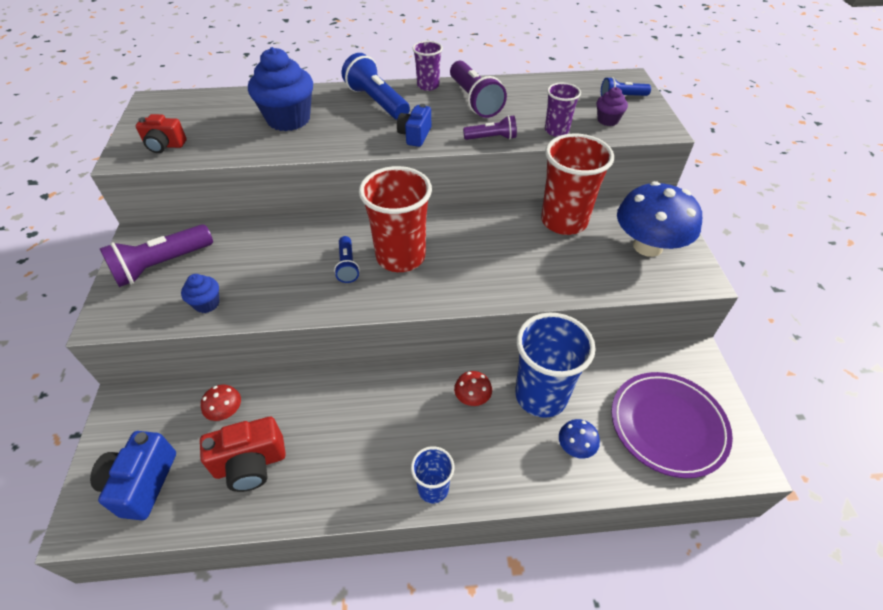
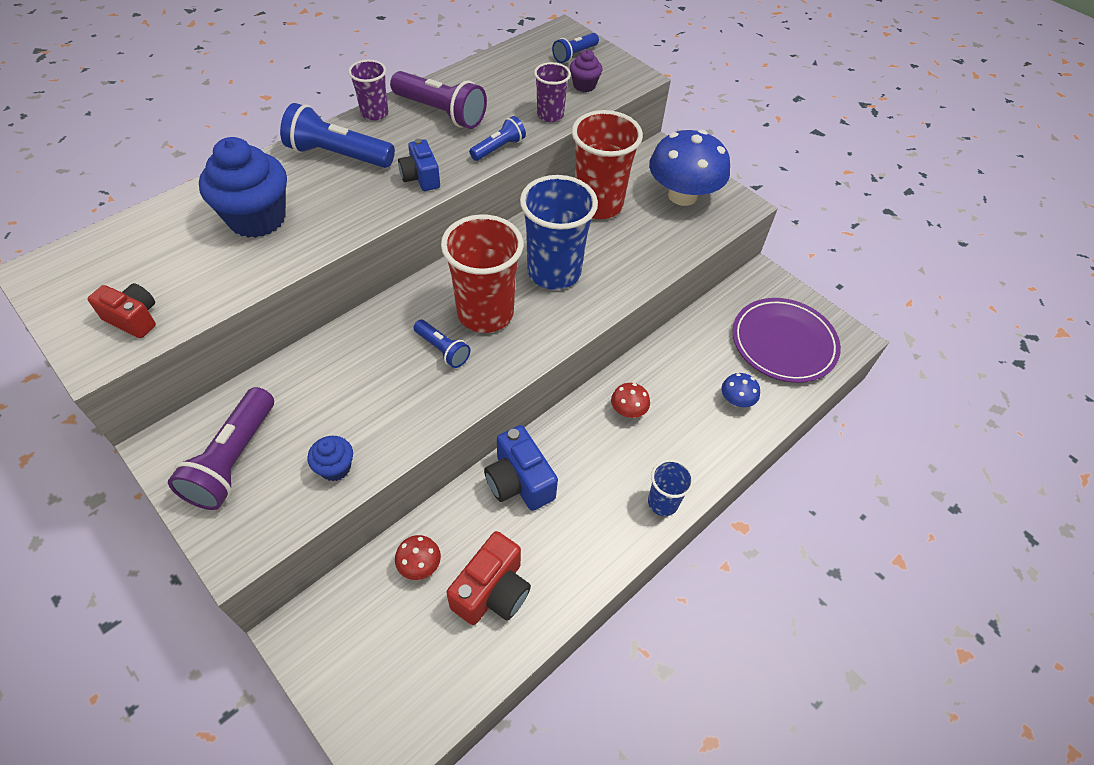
camera: 40 degrees left, 5 degrees up
blue camera [90,431,176,520] -> blue camera moved to [484,425,558,511]
red camera [136,114,187,153] -> red camera turned 120 degrees counterclockwise [88,283,156,338]
purple flashlight [463,115,517,140] -> blue flashlight [469,116,526,161]
blue cup [515,313,595,418] -> blue cup moved to [520,175,598,290]

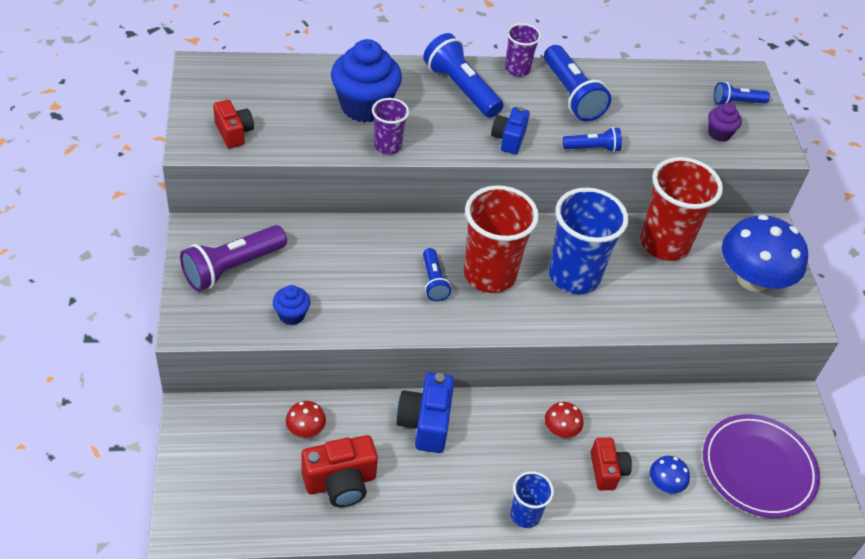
camera: 35 degrees right, 5 degrees down
purple flashlight [390,71,487,129] -> blue flashlight [544,45,611,122]
purple cup [534,62,571,122] -> purple cup moved to [372,98,409,155]
none -> red camera [591,438,632,490]

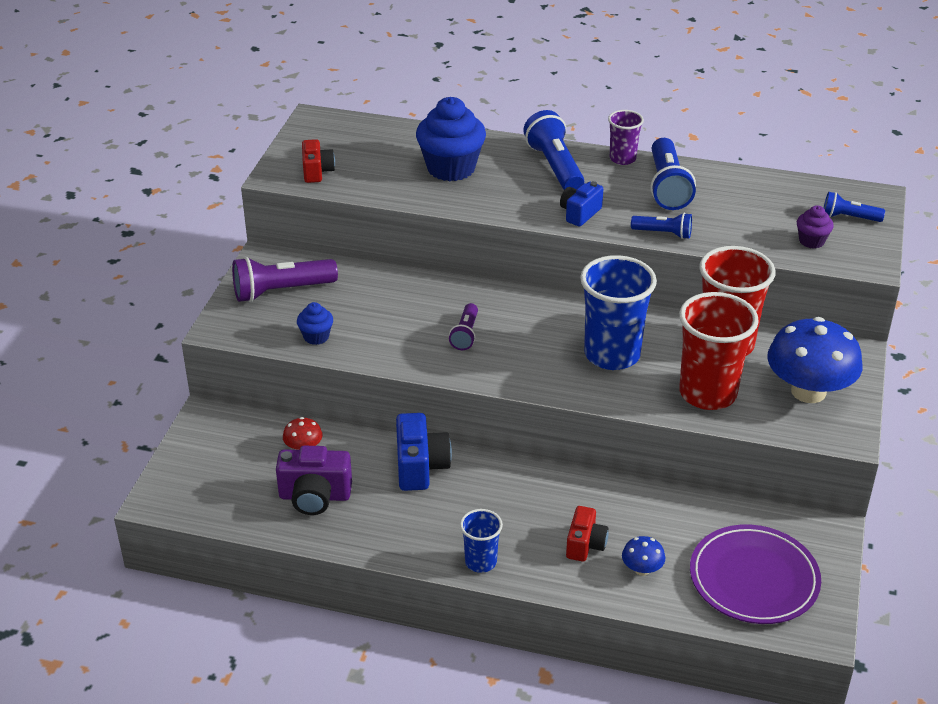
camera: 25 degrees right, 10 degrees down
red camera [301,435,378,507] -> purple camera [276,446,352,515]
purple cup [372,98,409,155] -> none
blue camera [396,372,454,453] -> blue camera turned 150 degrees clockwise [396,413,452,491]
blue flashlight [423,248,451,301] -> purple flashlight [449,303,478,350]
red cup [464,185,539,293] -> red cup moved to [679,292,759,410]
red mushroom [545,402,583,438] -> none

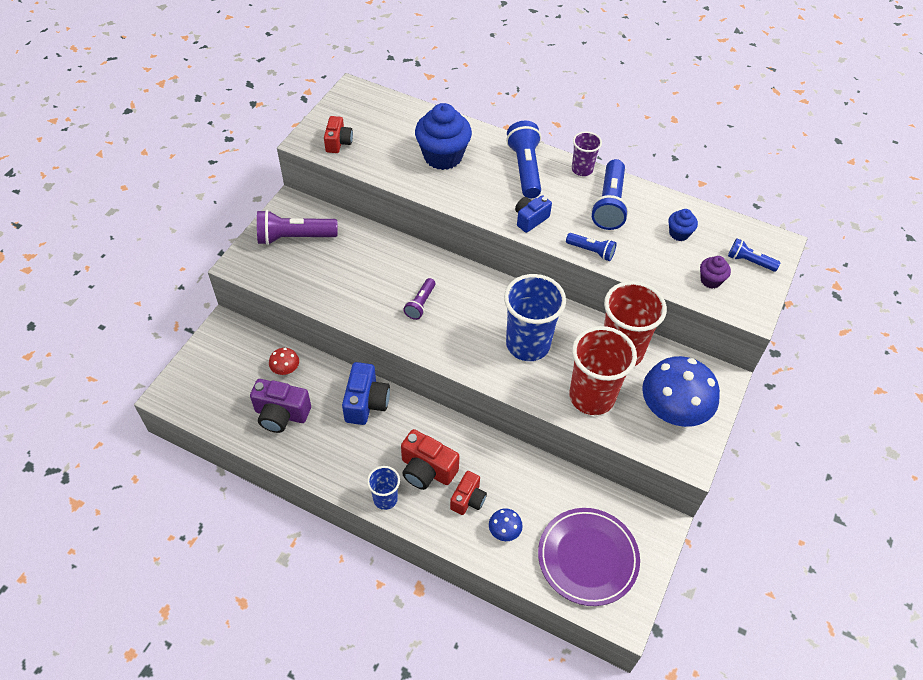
camera: 10 degrees right, 15 degrees up
blue cupcake [297,302,333,345] -> blue cupcake moved to [668,209,698,241]
none -> red camera [401,429,460,490]

